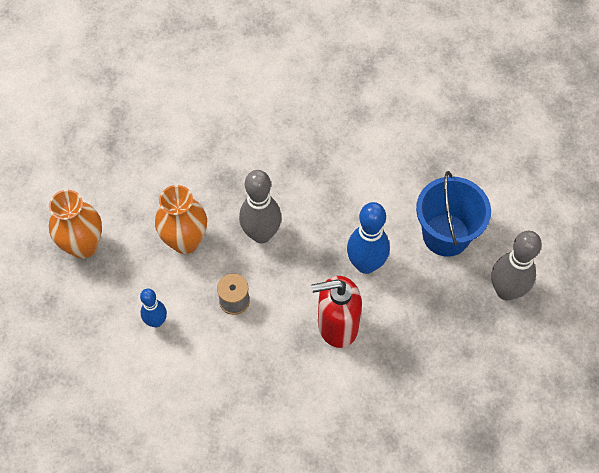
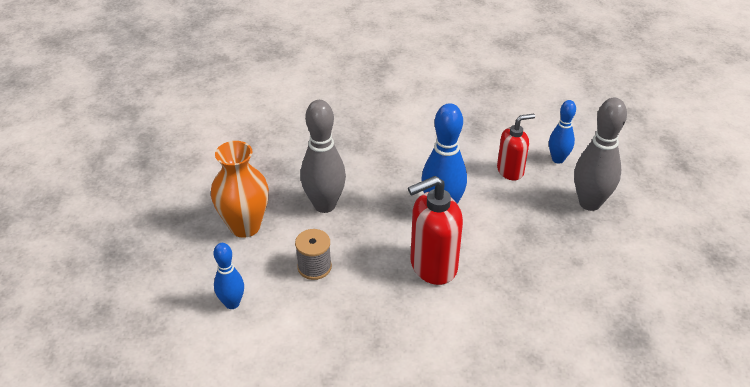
camera: 15 degrees left, 20 degrees down
orange vase [49,190,102,259] -> none
blue bucket [416,171,491,257] -> red soap dispenser [497,113,535,180]
none -> blue bowling pin [549,100,576,164]

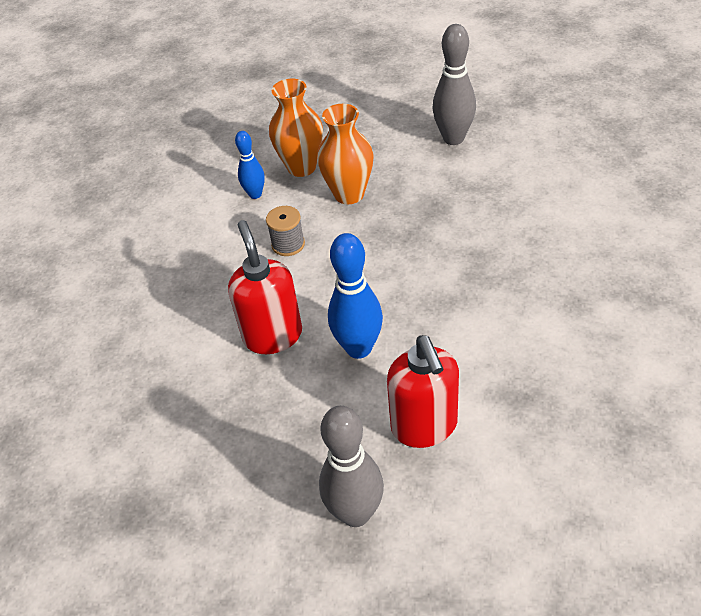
camera: 100 degrees right, 5 degrees up
grey bowling pin [300,100,346,213] -> grey bowling pin moved to [432,24,476,145]
red soap dispenser [497,113,535,180] -> red soap dispenser [387,335,459,448], size x1.57
blue bowling pin [549,100,576,164] -> none
none -> orange vase [269,79,323,177]

